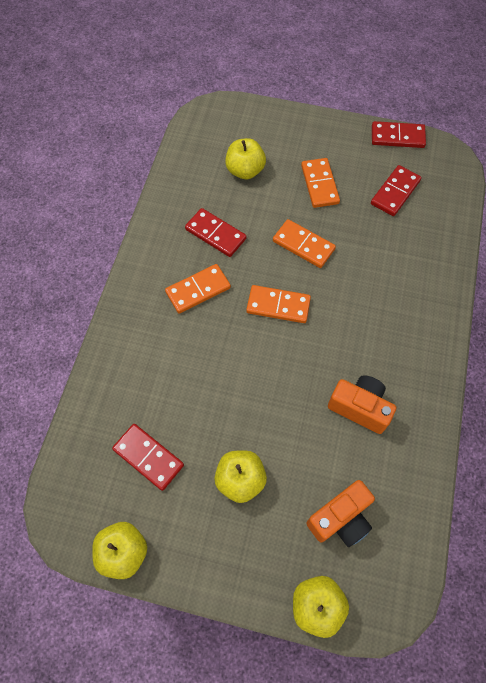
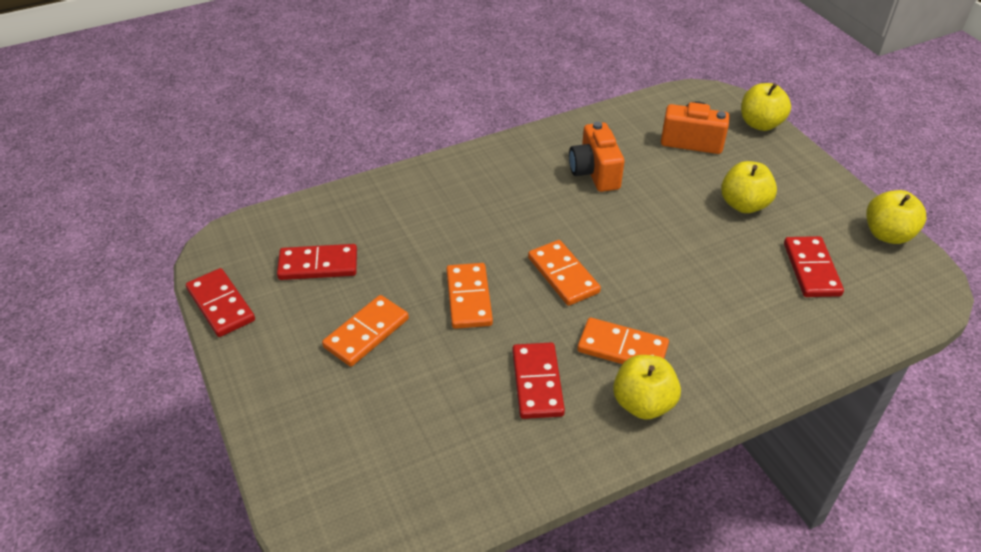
camera: 130 degrees left, 20 degrees down
yellow apple [225,138,266,179] -> yellow apple moved to [613,355,681,420]

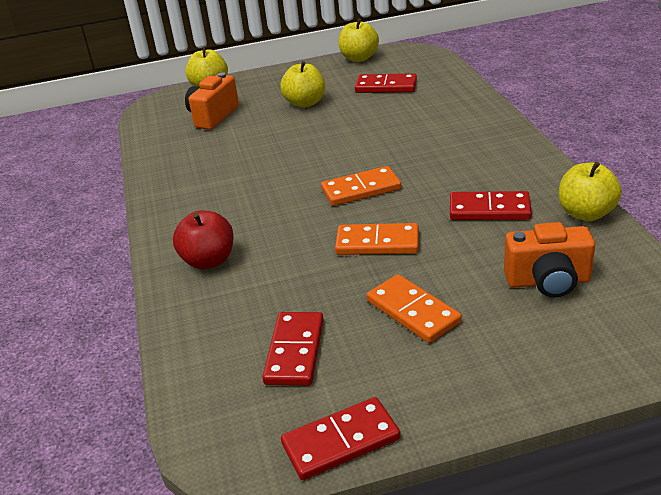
camera: 75 degrees left, 10 degrees down
orange camera [569,122,624,192] -> orange camera moved to [504,222,595,297]
orange domino [577,318,669,364] -> none
yellow apple [613,355,681,420] -> yellow apple moved to [559,162,622,221]
none -> red apple [173,211,234,270]

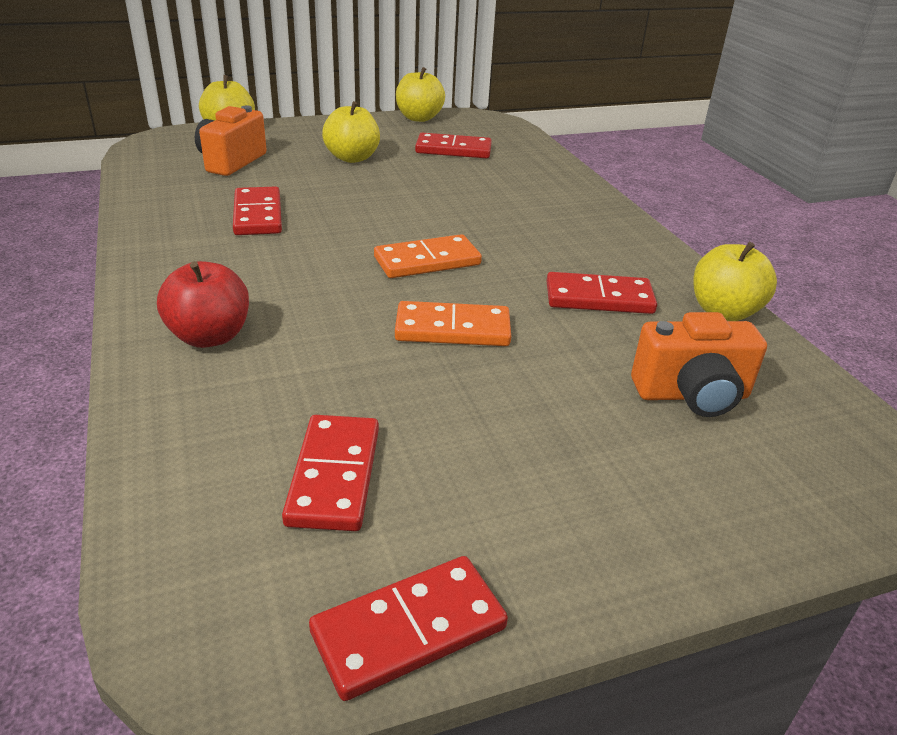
camera: 10 degrees left, 0 degrees up
orange domino [367,274,462,343] -> none
none -> red domino [233,186,282,235]

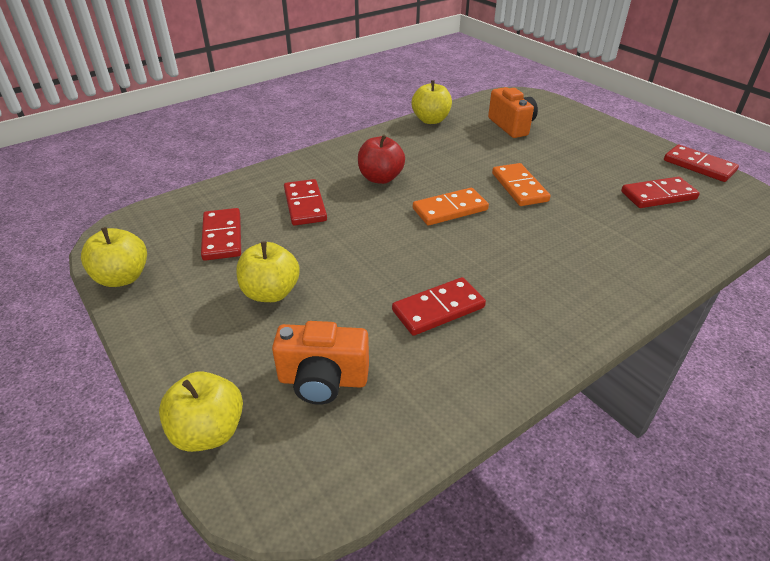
camera: 105 degrees left, 5 degrees up
red apple [157,261,249,348] -> red apple moved to [358,134,405,184]
orange domino [374,234,482,278] -> orange domino turned 75 degrees counterclockwise [413,188,489,225]
red domino [546,272,657,314] -> red domino moved to [284,179,327,226]

